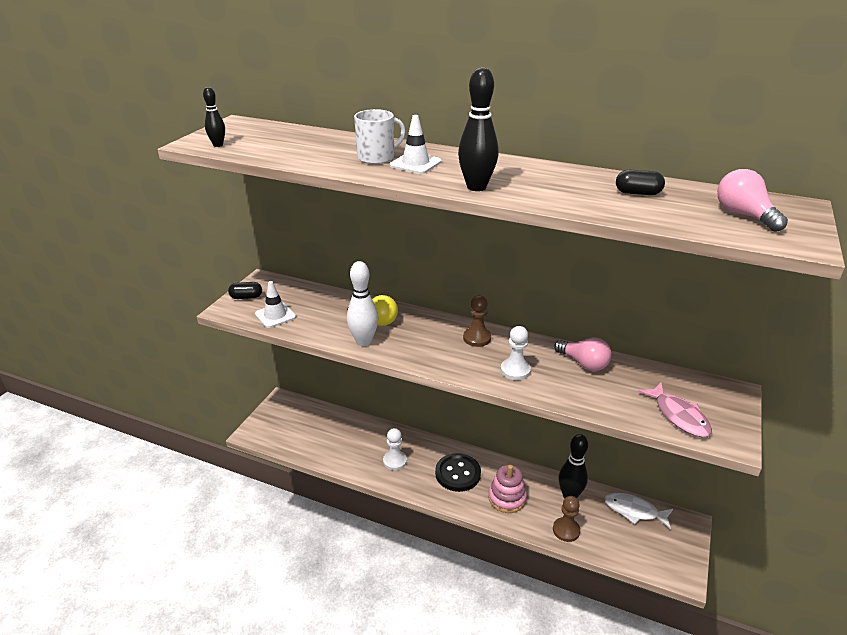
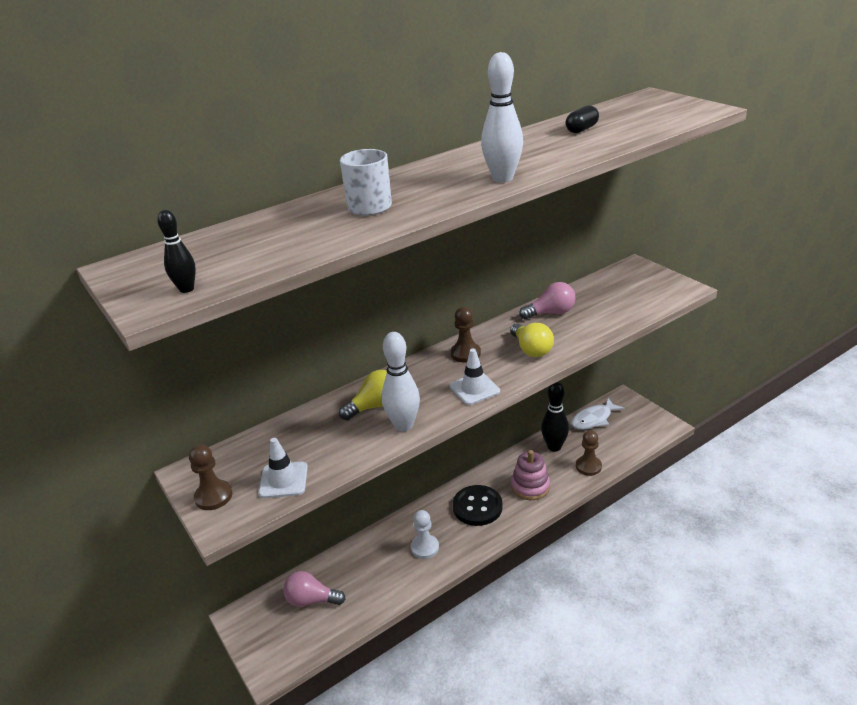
camera: 55 degrees left, 0 degrees up
black capsule [228,282,262,299] -> brown pawn [189,444,232,510]
white traffic cone [390,115,442,174] -> white traffic cone moved to [449,349,500,405]
black bowling pin [458,67,499,191] -> white bowling pin [481,52,523,183]
white pawn [501,326,531,380] -> yellow light bulb [510,323,554,357]
pink fish [638,383,712,437] -> none
pink light bulb [717,169,788,232] -> pink light bulb moved to [283,571,346,607]

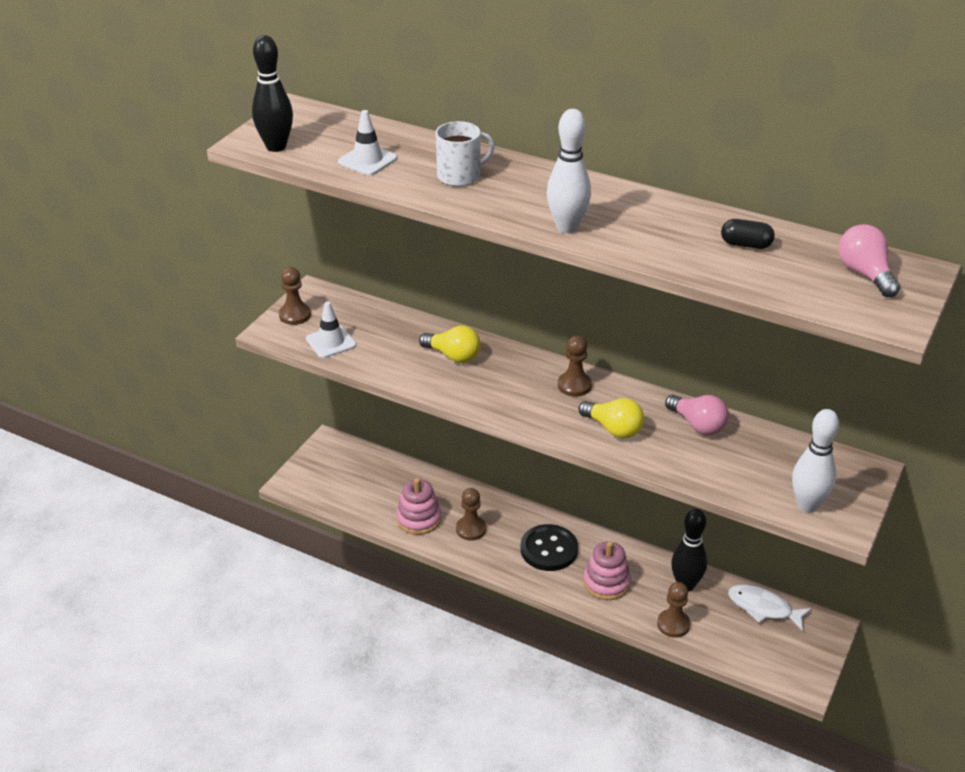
camera: 60 degrees right, 5 degrees up
black bowling pin [157,210,196,293] -> black bowling pin [252,35,293,152], size x1.76
pink light bulb [283,571,346,607] -> pink light bulb moved to [838,224,900,297]
white bowling pin [382,332,420,432] -> white bowling pin moved to [792,409,839,513]
white pawn [411,510,439,559] -> brown pawn [456,488,486,541]
white traffic cone [449,349,500,405] -> white traffic cone moved to [338,110,397,175]
yellow light bulb [510,323,554,357] -> yellow light bulb turned 90 degrees counterclockwise [578,398,644,439]
none -> pink stacking toy [396,478,441,535]

